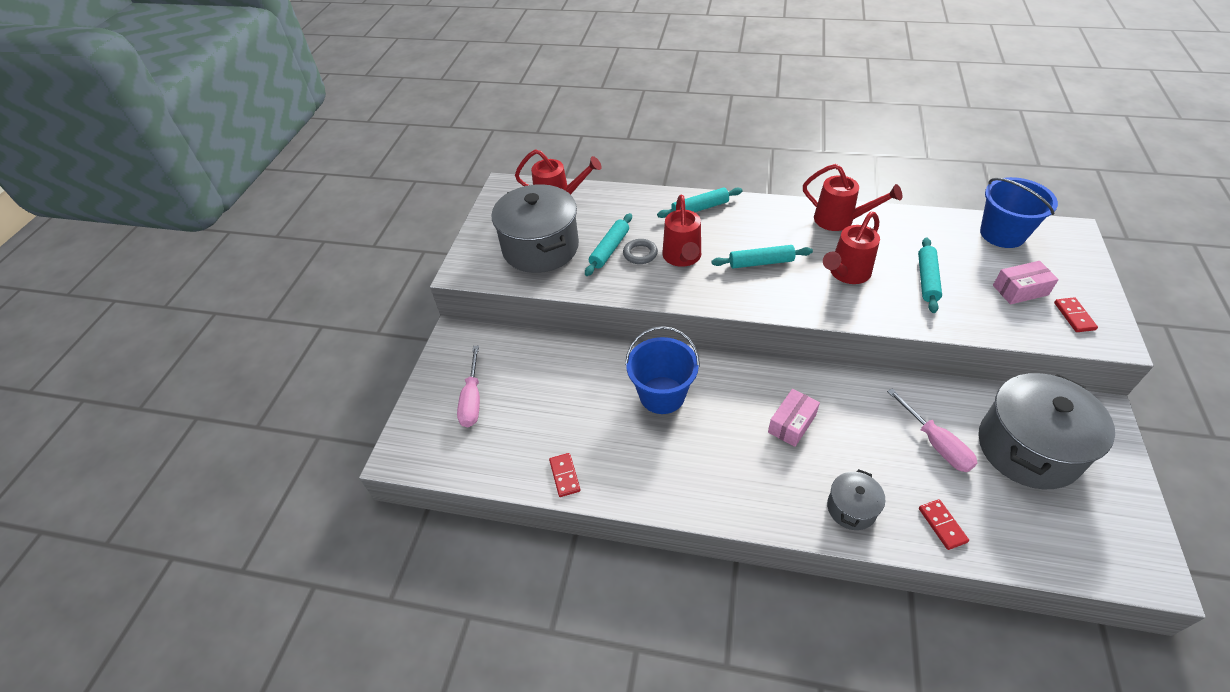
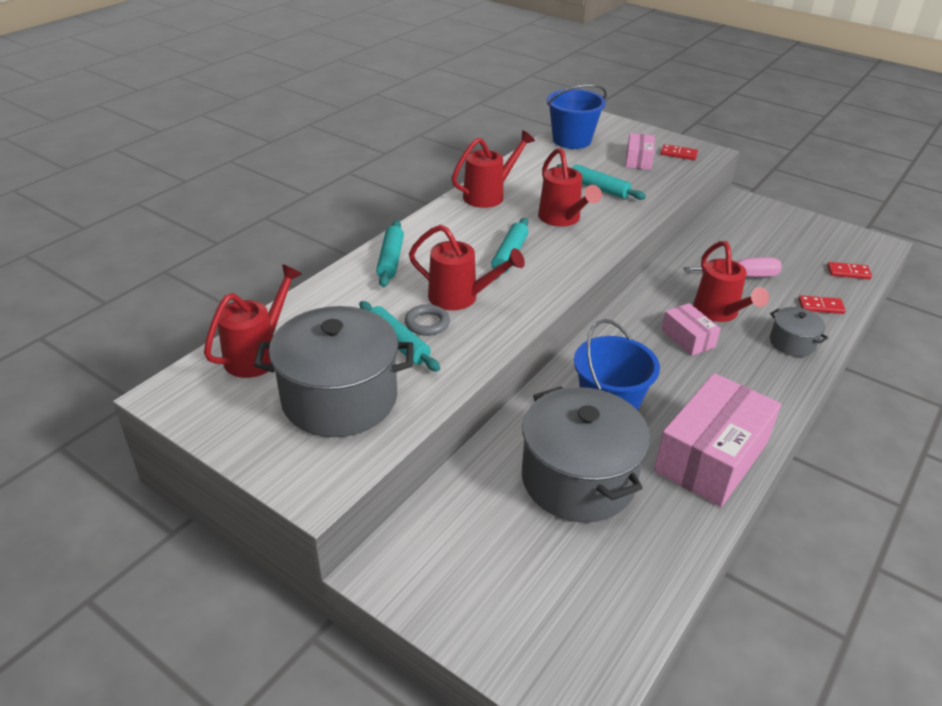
camera: 70 degrees left, 10 degrees down
pink screwdriver [457,346,480,427] -> none
red domino [549,453,580,497] -> red domino moved to [827,262,872,279]
grey pot [978,373,1115,489] -> grey pot moved to [522,386,650,522]
none -> pink box [654,373,781,507]
none -> red watering can [693,241,769,322]

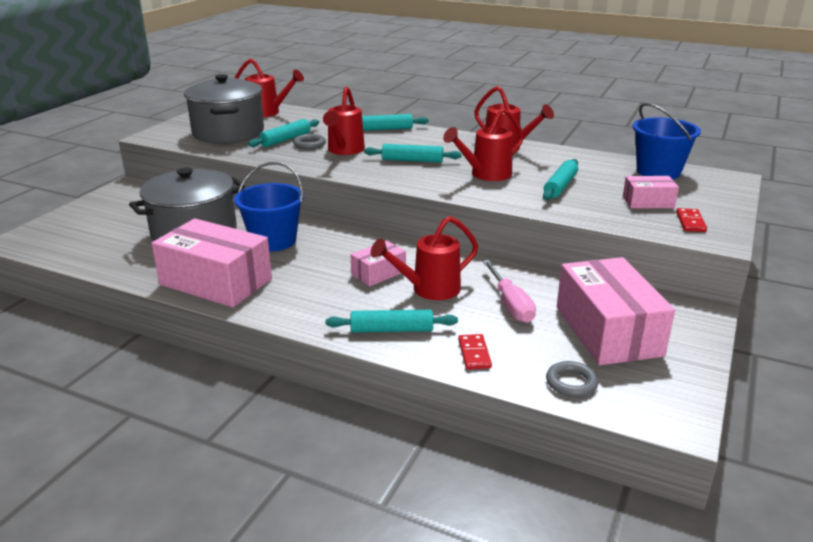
camera: 80 degrees right, 10 degrees down
grey pot [770,307,828,357] -> turquoise rolling pin [326,310,458,333]
red domino [827,262,872,279] -> grey ring [546,361,598,397]
none -> pink box [557,257,675,365]

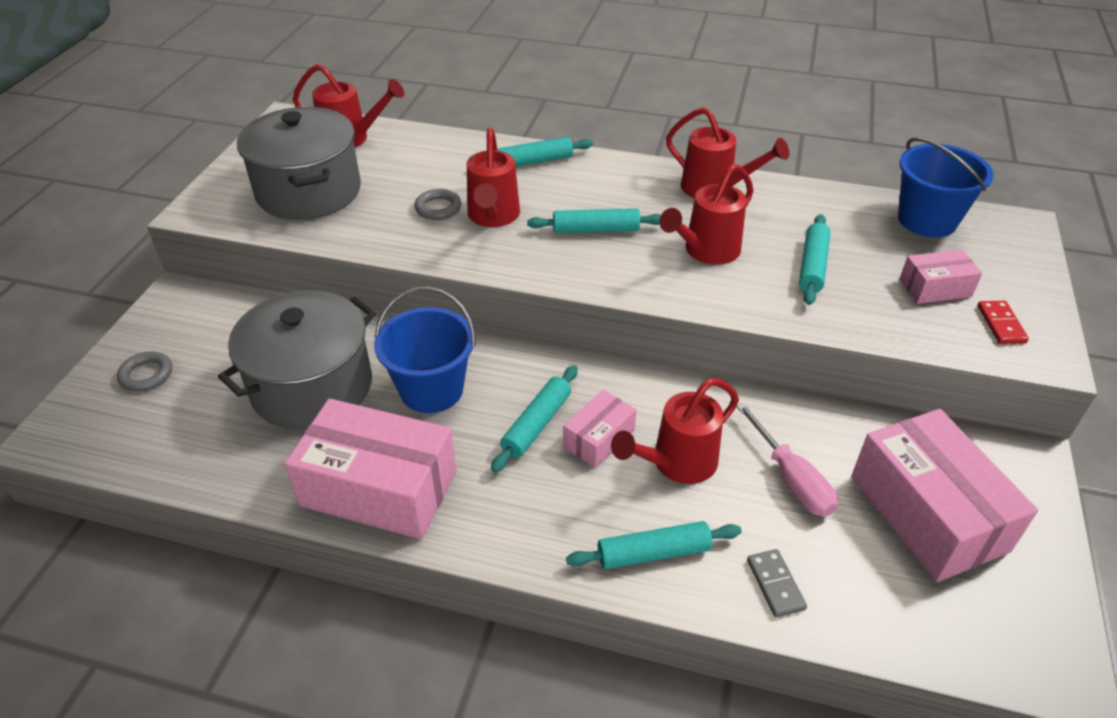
camera: 10 degrees left, 15 degrees up
turquoise rolling pin [248,119,319,147] -> turquoise rolling pin moved to [491,365,578,472]
red domino [458,334,492,370] -> grey domino [747,549,807,618]
grey ring [546,361,598,397] -> grey ring moved to [117,351,172,392]

